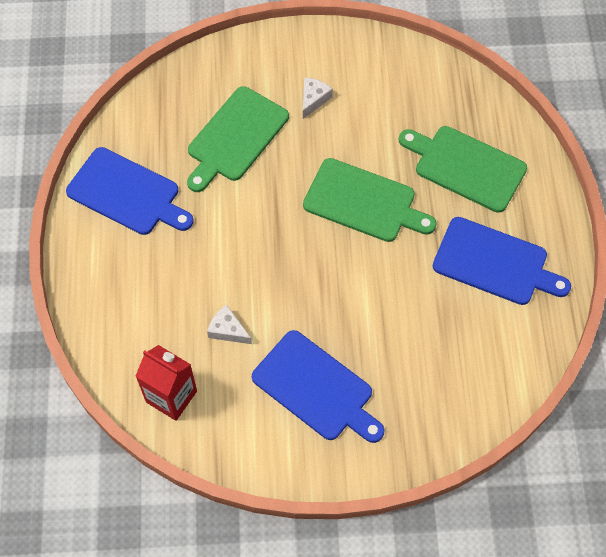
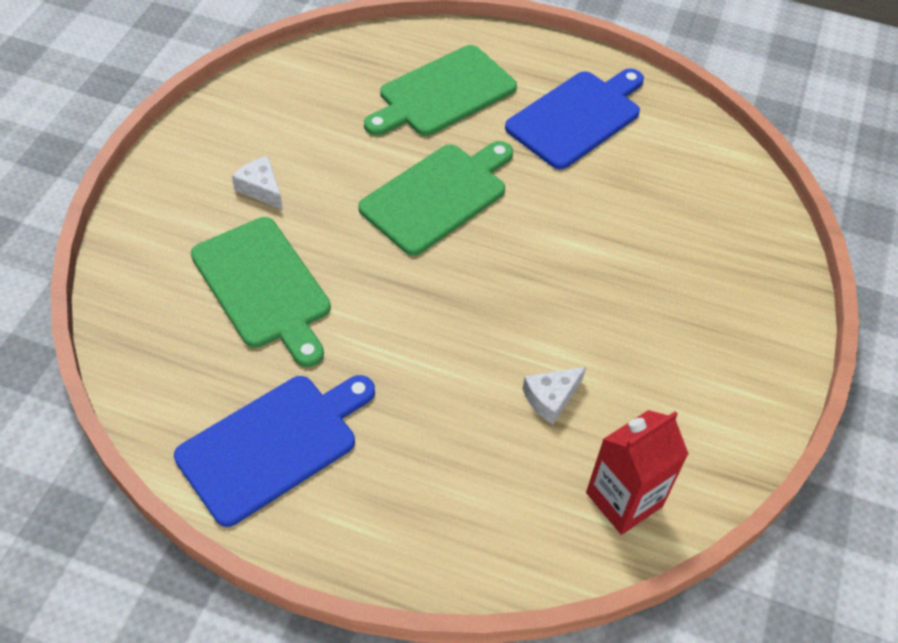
camera: 70 degrees left, 10 degrees down
blue cutting board [252,330,385,443] -> none

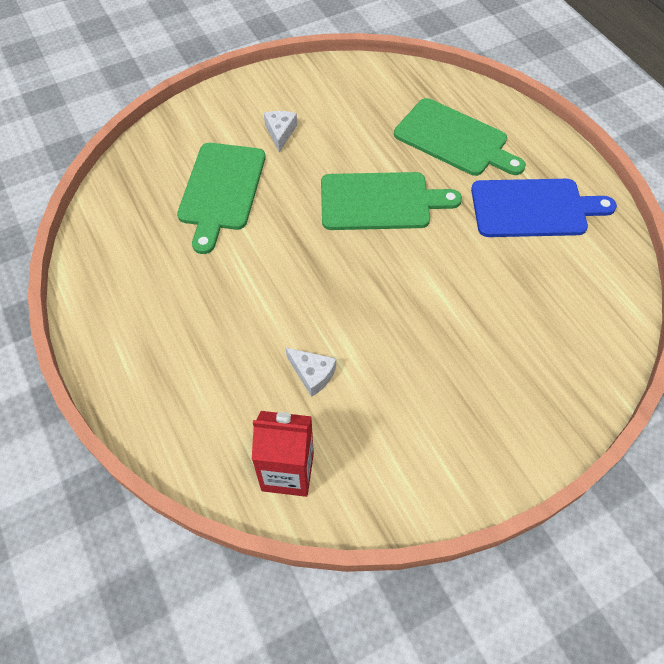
camera: 45 degrees right, 5 degrees up
blue cutting board [174,375,375,527] -> none
green cutting board [364,45,517,136] -> green cutting board turned 150 degrees counterclockwise [394,98,526,176]
white cheese [523,367,586,425] -> white cheese turned 150 degrees counterclockwise [285,347,336,397]

